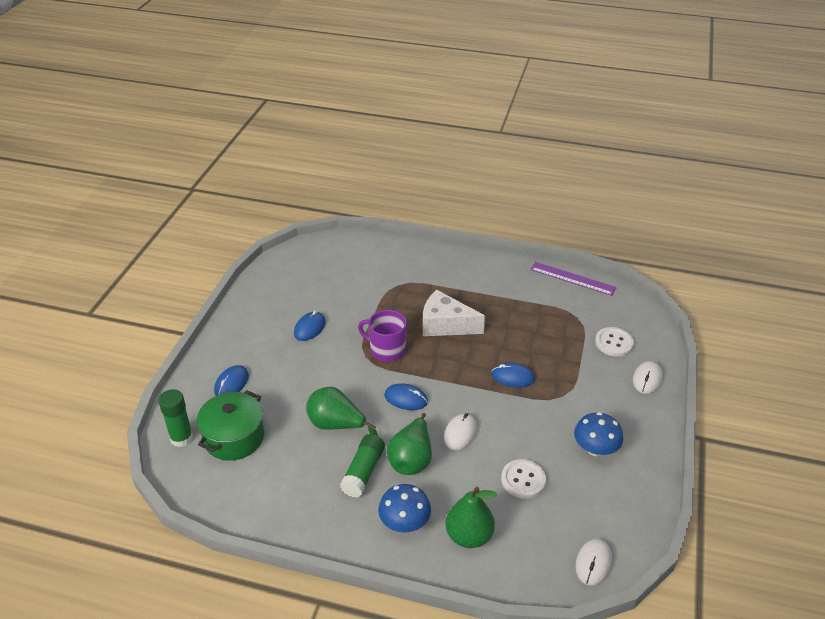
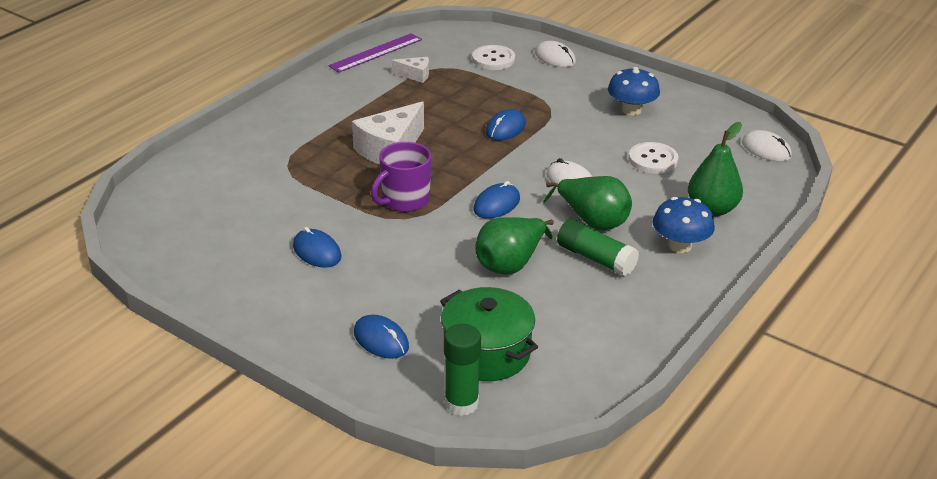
camera: 70 degrees left, 5 degrees down
none -> white cheese [392,57,429,83]

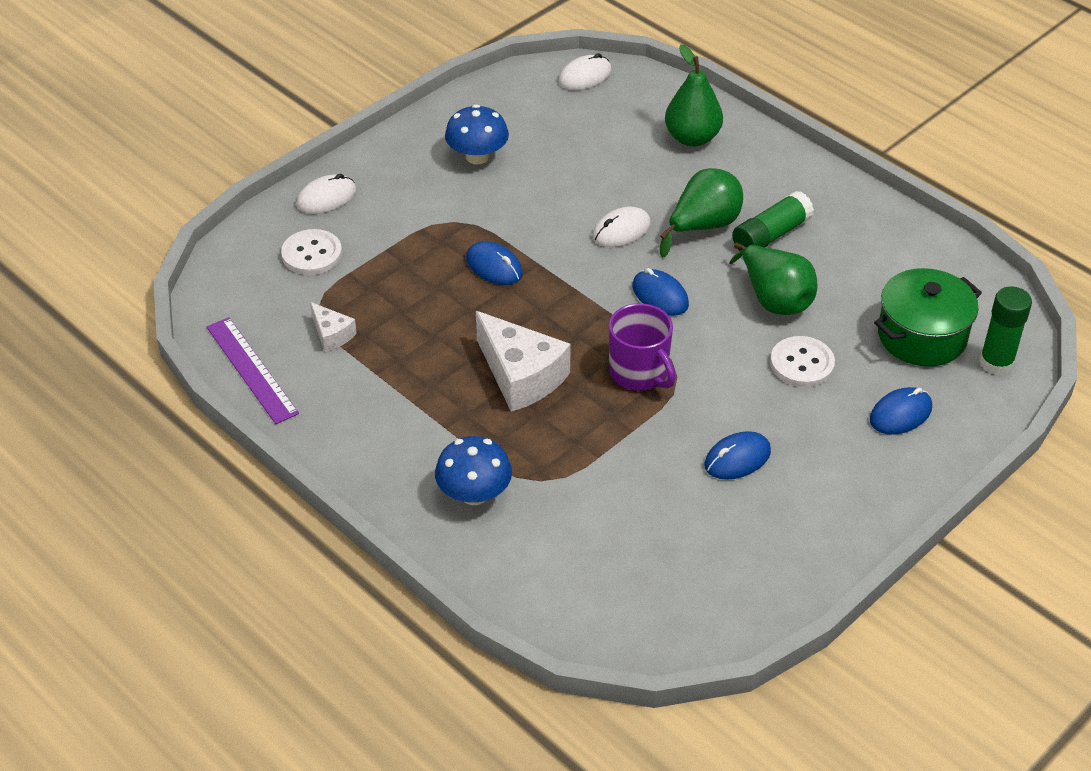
camera: 80 degrees left, 10 degrees up
white cheese [392,57,429,83] -> white cheese turned 120 degrees clockwise [310,302,357,352]
white button [629,142,679,174] -> white button moved to [770,336,835,387]
blue mushroom [653,197,715,253] -> blue mushroom moved to [435,436,512,505]

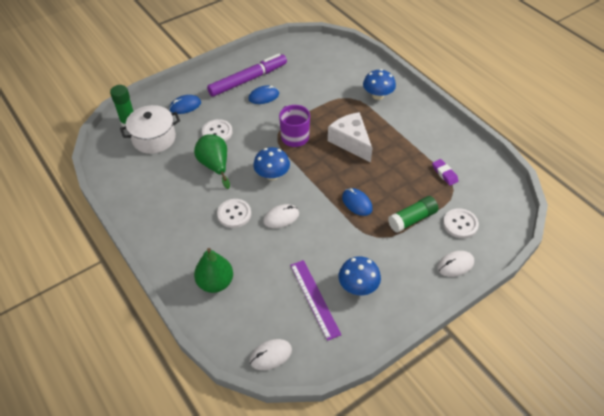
camera: 170 degrees left, 5 degrees up
purple ruler [206,317,299,424] -> purple ruler moved to [290,260,342,341]
white cheese [310,302,357,352] -> purple eraser [432,159,459,186]
blue mouse [632,268,689,316] -> blue mushroom [253,147,290,180]
green pear [660,168,743,258] -> white button [217,199,251,228]
green glue stick [732,191,814,251] -> green glue stick moved to [388,196,438,233]
green pot [874,268,982,366] -> white pot [120,105,180,154]
none -> purple marker [207,53,287,97]

